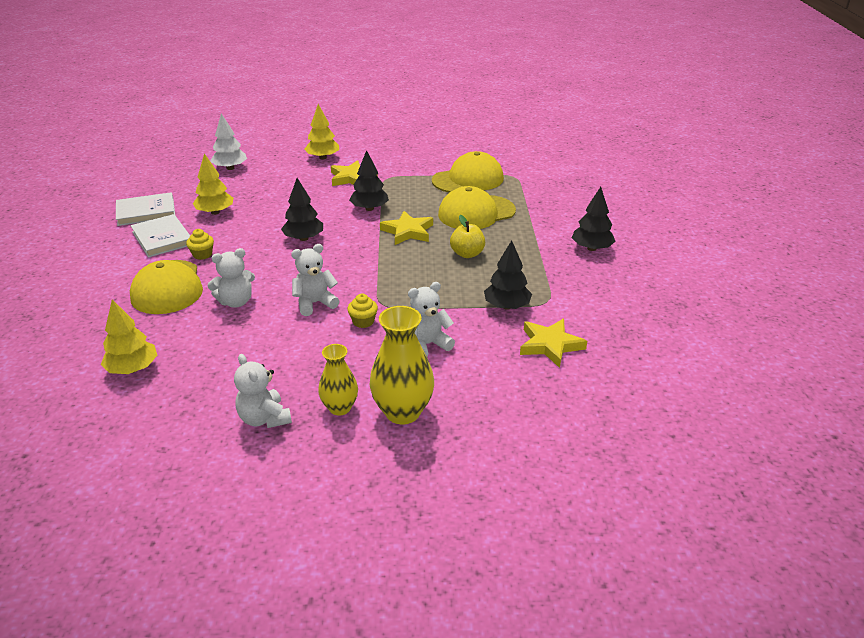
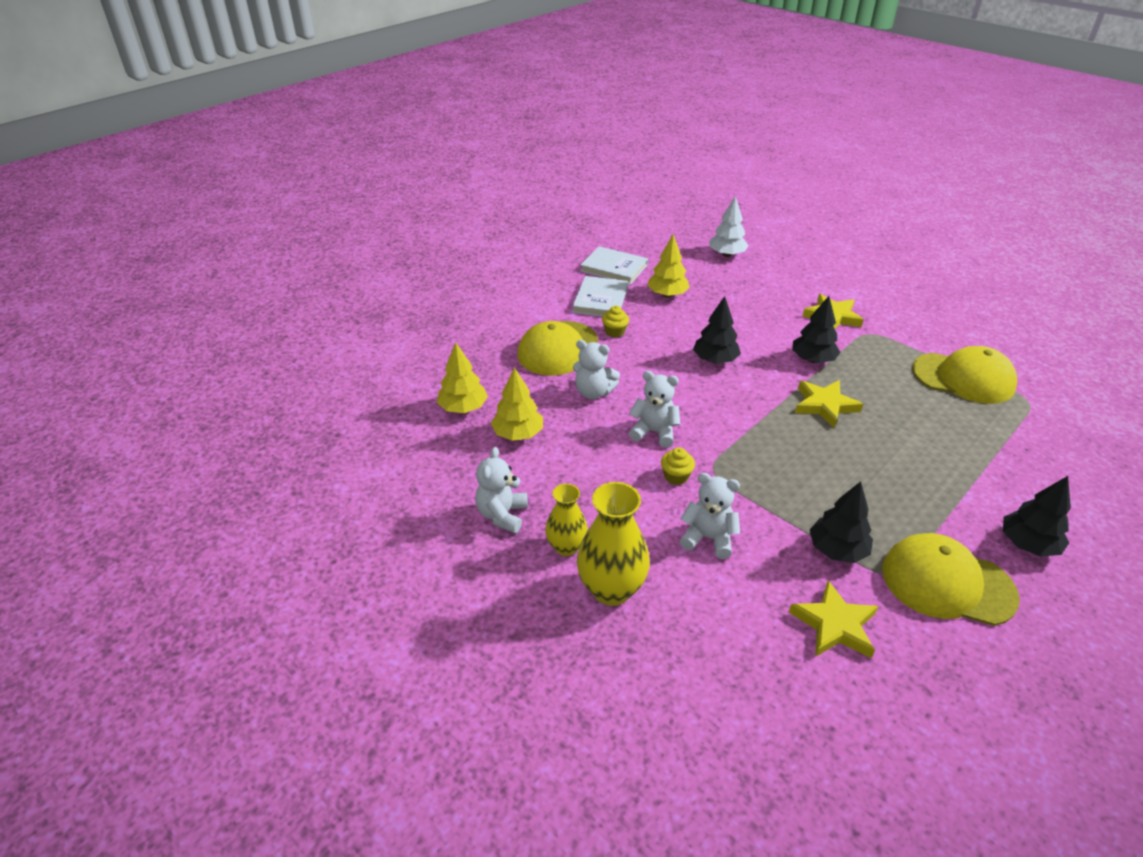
camera: 45 degrees right, 5 degrees up
yellow tree [304,104,339,160] -> yellow tree moved to [491,367,543,441]
yellow cap [438,186,516,229] -> yellow cap moved to [882,533,1020,626]
yellow apple [450,215,485,258] -> none

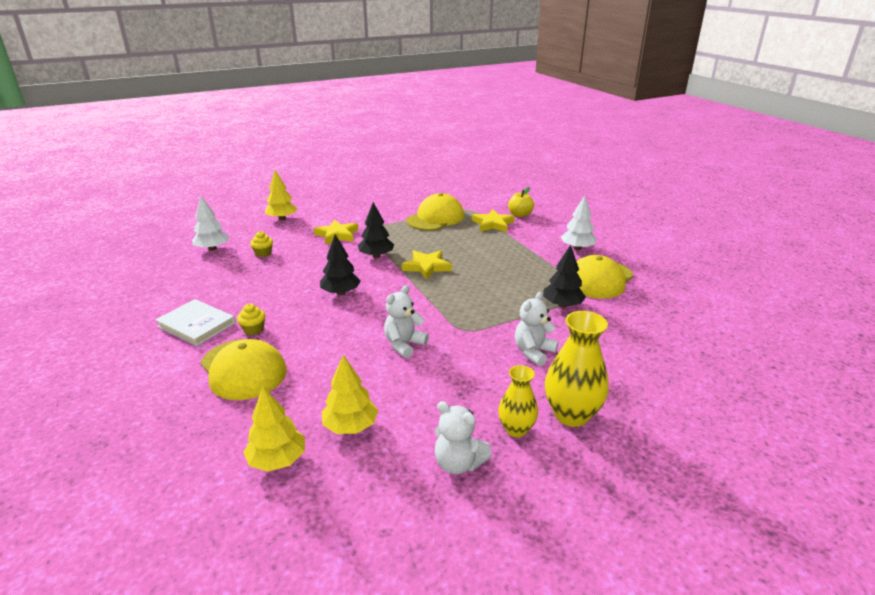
camera: 70 degrees left, 10 degrees down
white teddy bear [573,340,620,399] -> none
white book [580,246,648,285] -> none
yellow tree [647,234,690,297] -> yellow tree moved to [265,170,297,220]
yellow cupcake [661,447,695,485] -> yellow cupcake moved to [250,231,273,257]
yellow star [789,580,878,658] -> yellow star moved to [472,209,515,232]
black tree [1003,476,1071,557] -> white tree [561,195,596,250]
none -> yellow apple [508,187,534,217]

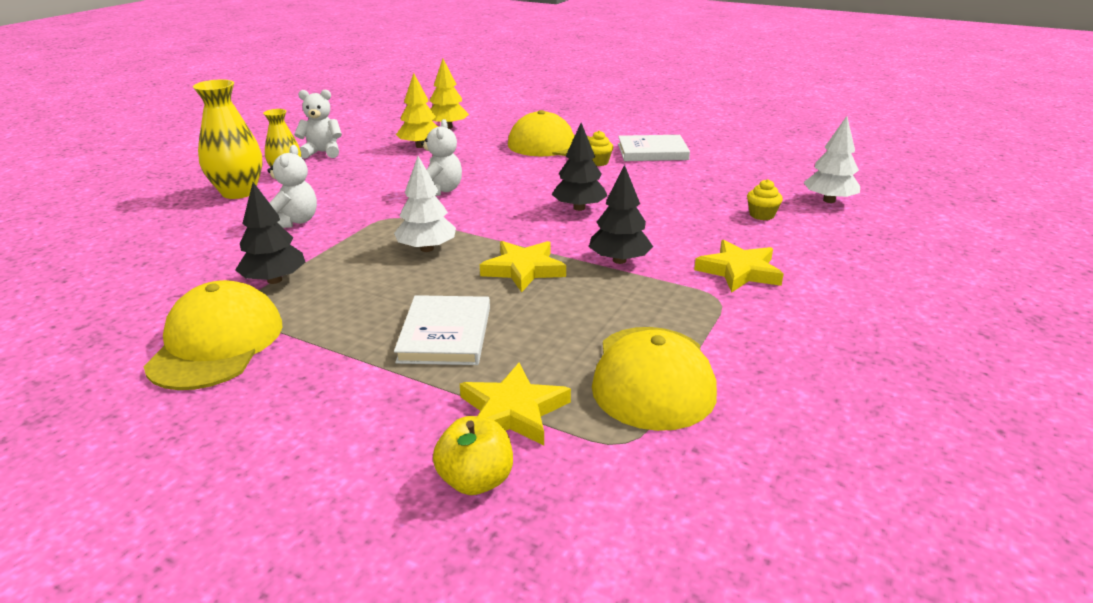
camera: 145 degrees right, 0 degrees up
yellow tree [265,170,297,220] -> none
white tree [561,195,596,250] -> white tree moved to [394,156,456,252]
none -> white book [394,295,490,365]

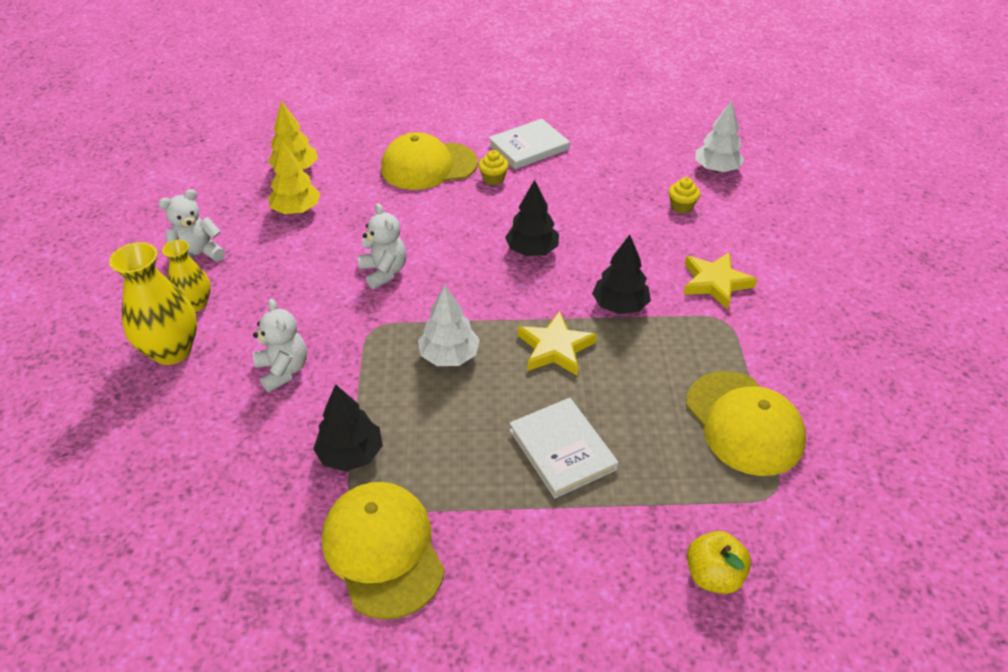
camera: 30 degrees left, 15 degrees up
yellow star [460,363,571,446] -> none

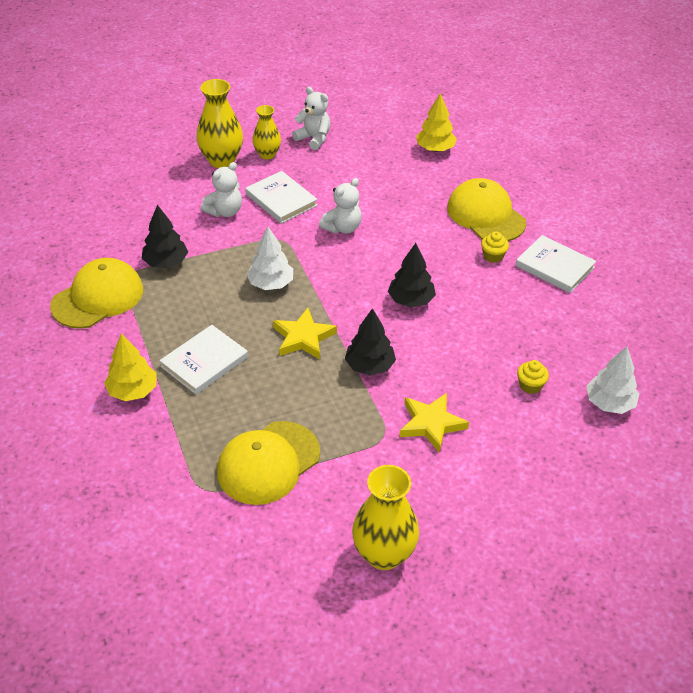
camera: 70 degrees right, 0 degrees up
yellow tree [268,140,321,214] -> yellow tree moved to [104,333,157,401]
yellow apple [687,531,751,594] -> none
none -> white book [245,171,318,224]
none -> yellow vase [352,465,419,570]

